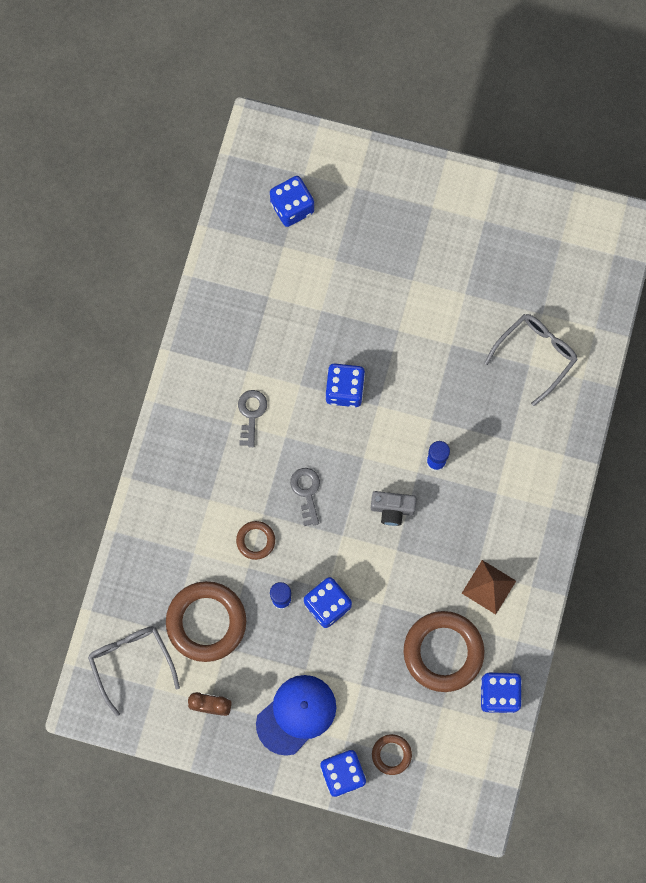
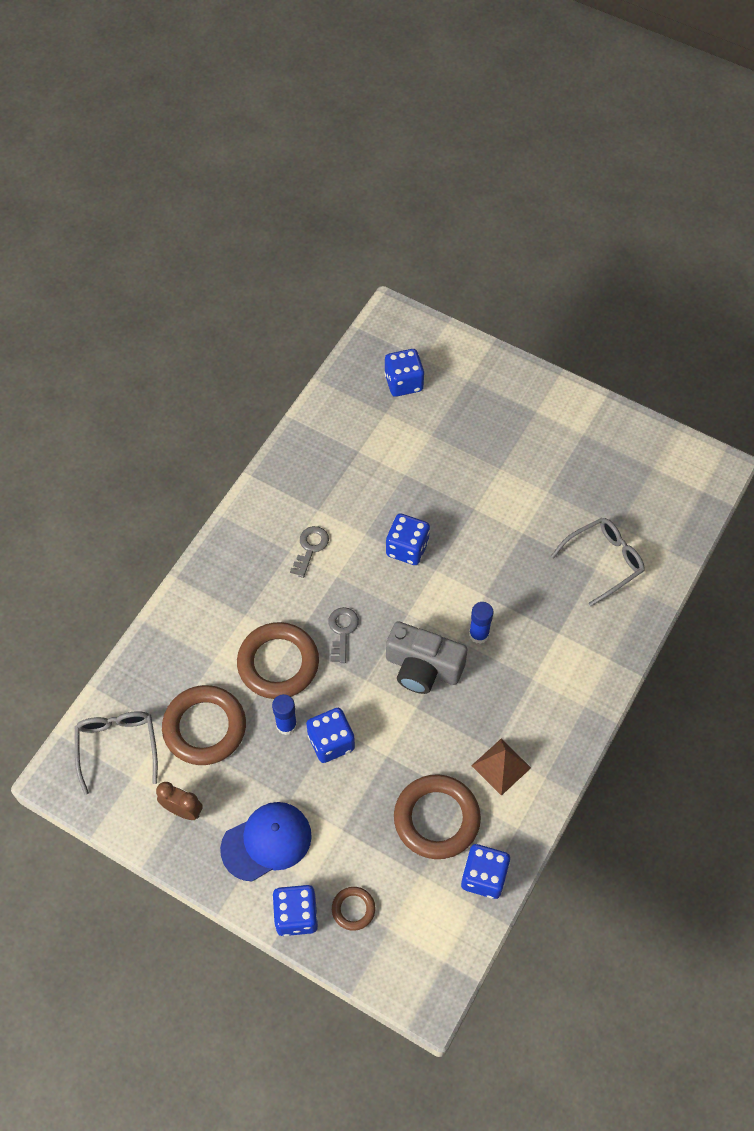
camera: 15 degrees right, 15 degrees down
brown ring [236,521,275,560] -> brown ring [237,622,319,699], size x2.04
grey camera [371,491,417,526] -> grey camera [386,621,467,694], size x1.69

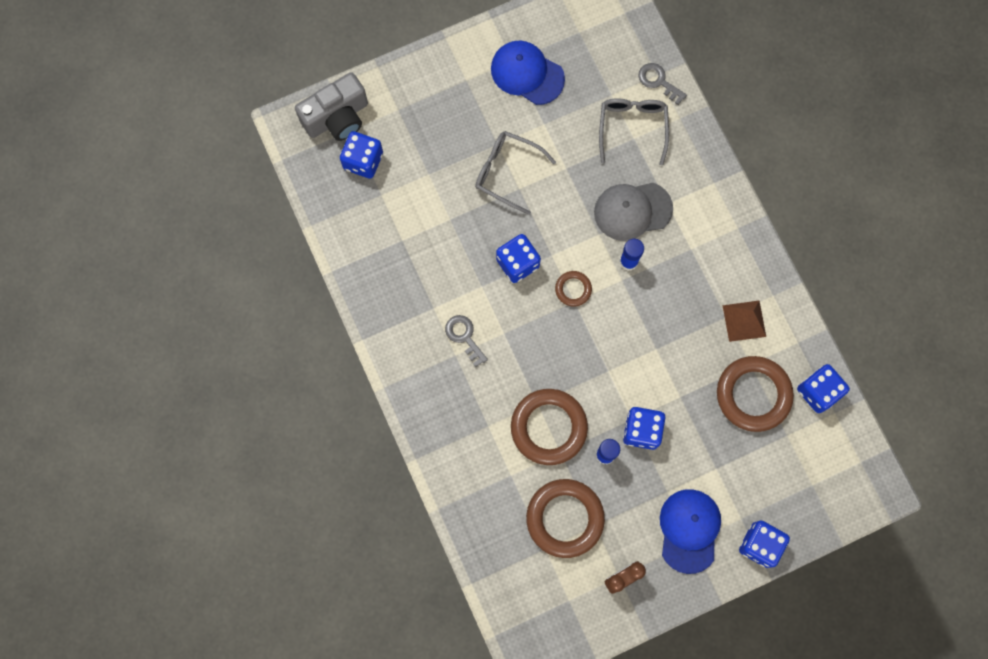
camera: 55 degrees left, 15 degrees up
grey glasses [75,711,158,795] -> grey glasses moved to [475,131,556,215]
grey key [328,607,359,663] -> grey key moved to [638,63,687,105]
brown ring [332,887,375,931] -> brown ring moved to [555,271,592,307]
grey camera [386,621,467,694] -> grey camera moved to [295,72,368,141]
none -> blue cap [491,41,565,105]
none -> grey cap [594,183,673,241]

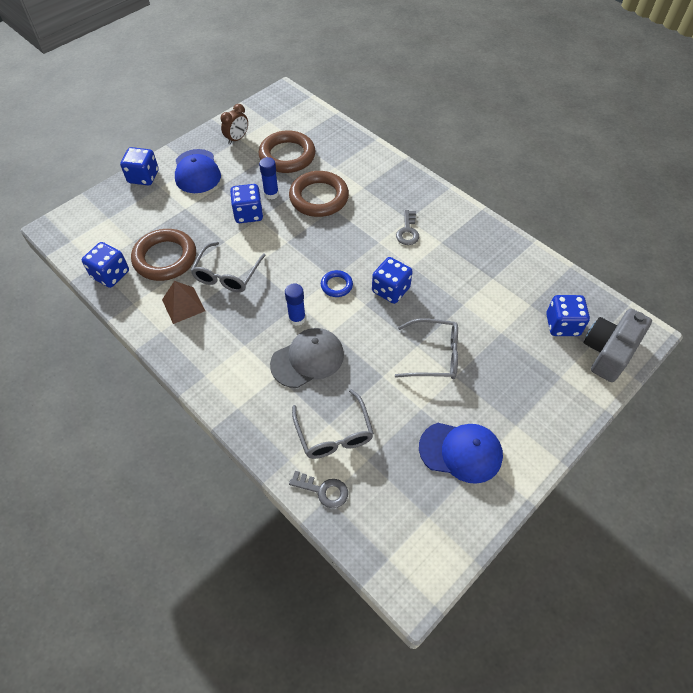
camera: 160 degrees right, 20 degrees down
grey key [445,315,488,367] -> grey key turned 60 degrees clockwise [396,210,419,245]
brown ring [555,271,592,307] -> blue ring [321,270,353,297]
none -> grey glasses [191,242,266,292]

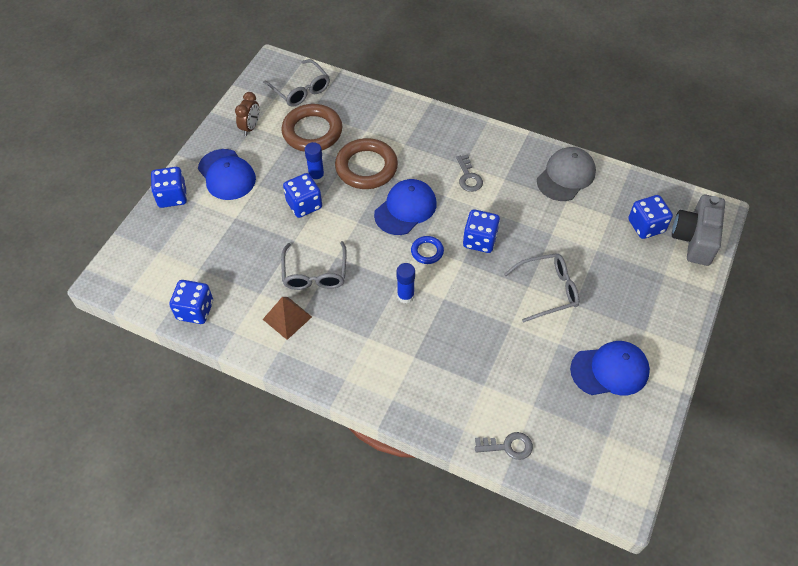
camera: 20 degrees left, 0 degrees up
brown ring [131,229,196,281] -> none
grey cap [270,328,344,388] -> grey cap moved to [537,147,596,201]
grey glasses [292,389,374,459] -> grey glasses moved to [263,59,330,107]
none -> blue cap [374,179,437,235]

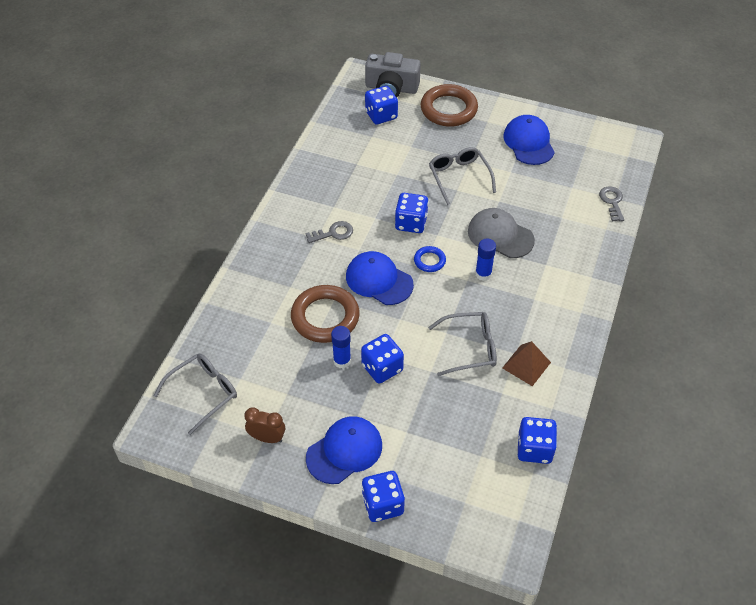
camera: 95 degrees left, 5 degrees down
brown ring [281,104,342,152] -> brown ring moved to [421,84,478,127]
grey cap [537,147,596,201] -> grey cap moved to [468,208,535,258]

